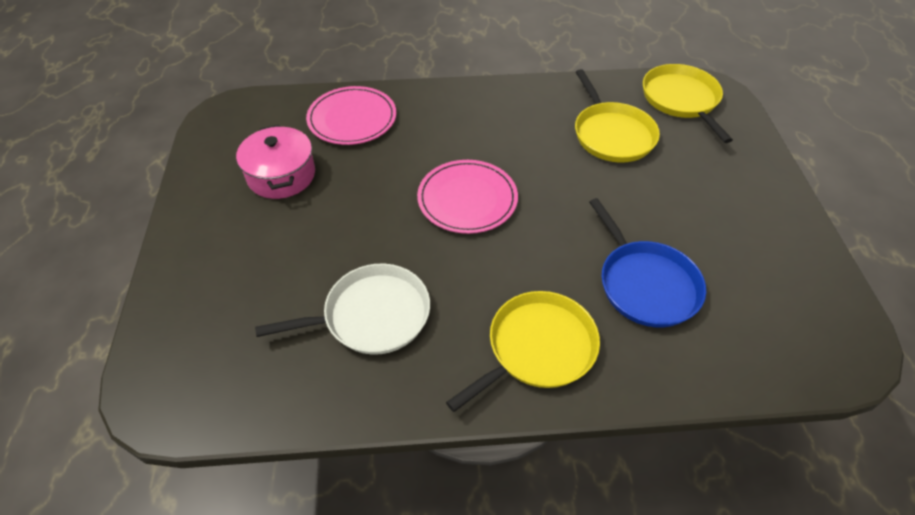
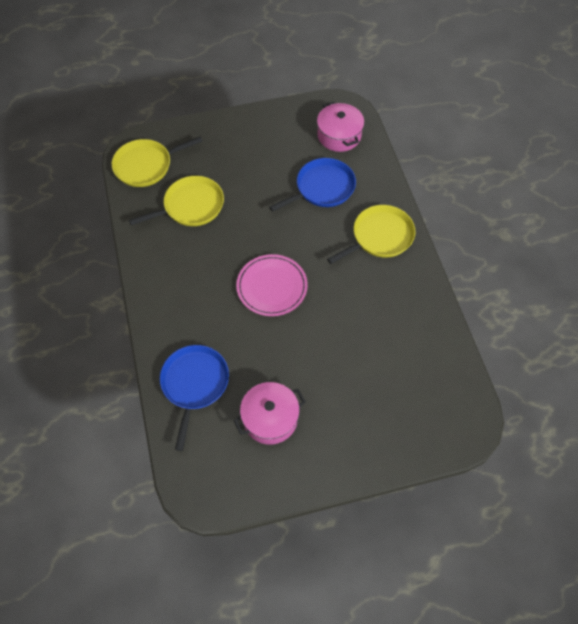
camera: 100 degrees left, 10 degrees up
white pan [255,264,430,355] -> none
pink plate [306,86,397,145] -> blue pan [160,345,229,451]
yellow pan [446,291,600,412] -> yellow pan turned 105 degrees clockwise [327,205,415,264]
none -> pink pot [317,102,364,152]

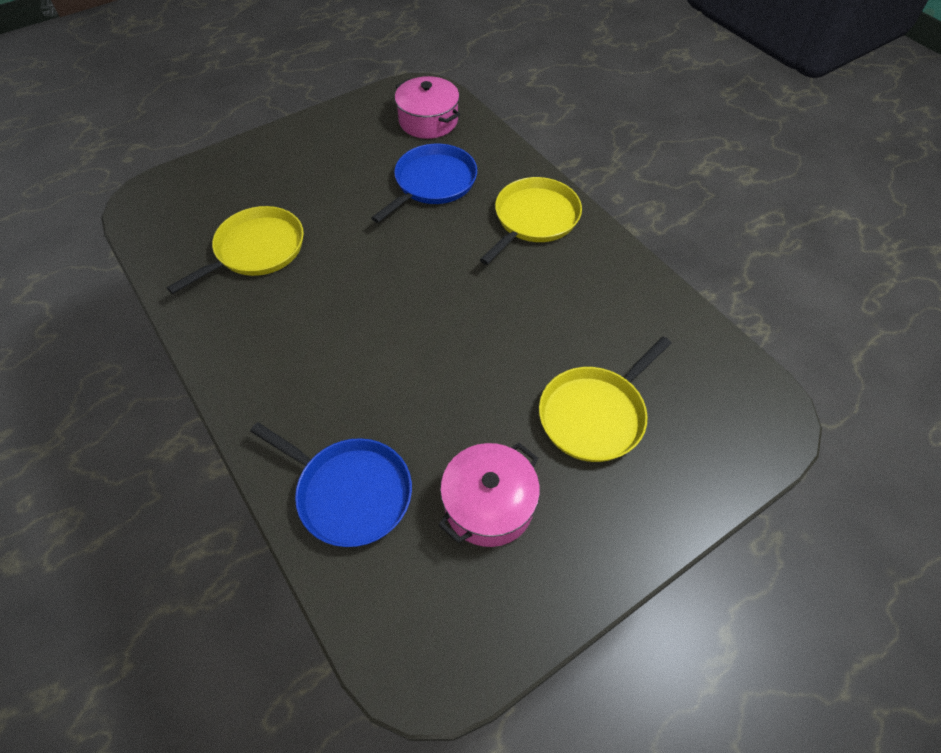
camera: 20 degrees left, 5 degrees down
yellow pan [112,137,202,187] -> yellow pan moved to [539,336,671,462]
blue pan [160,345,229,451] -> blue pan turned 135 degrees clockwise [250,422,412,547]
pink plate [236,254,308,316] -> none

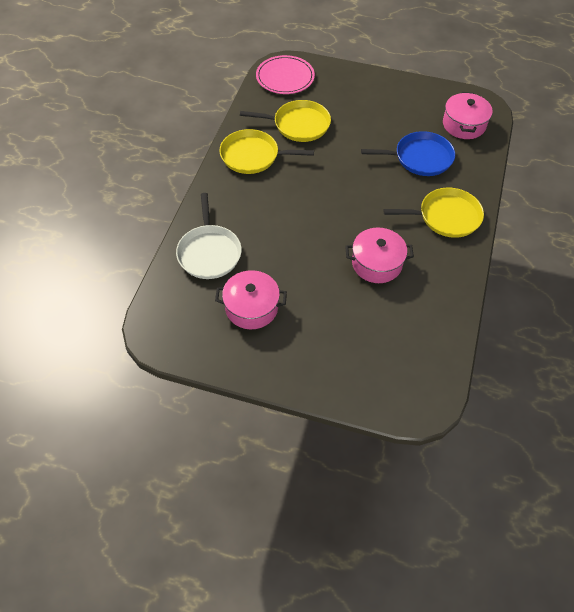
camera: 50 degrees right, 0 degrees up
blue pan [250,422,412,547] -> white pan [176,193,242,279]
yellow pan [539,336,671,462] -> yellow pan moved to [219,129,314,174]
none -> pink plate [256,55,315,94]
none -> pink pot [345,228,414,283]

